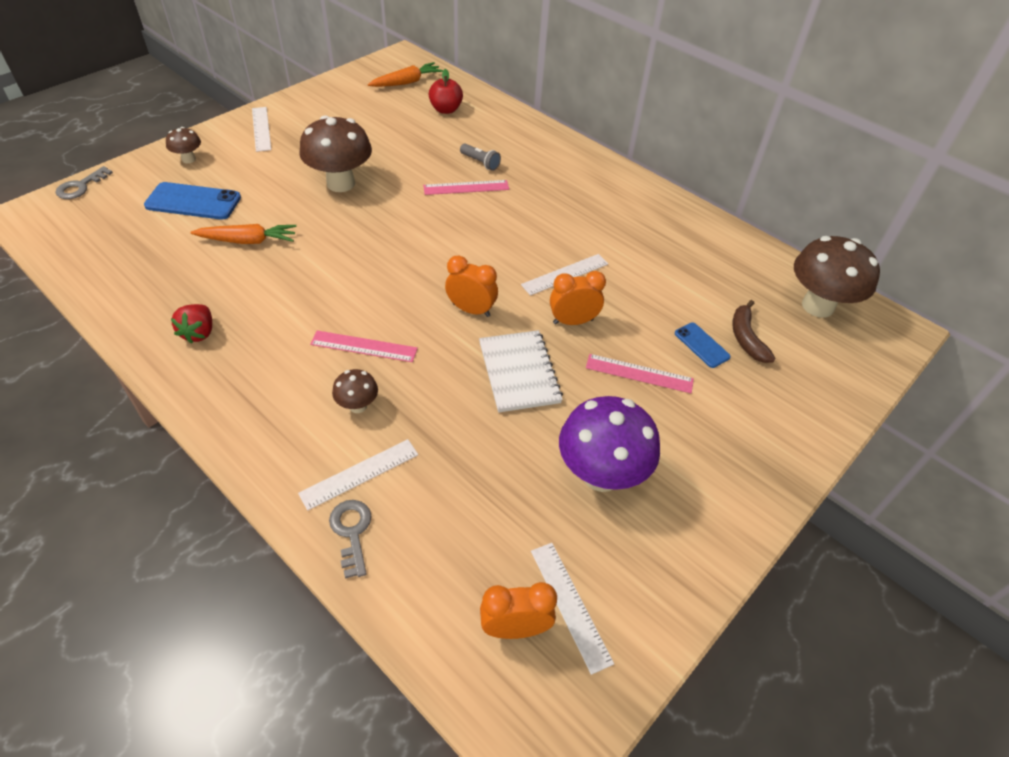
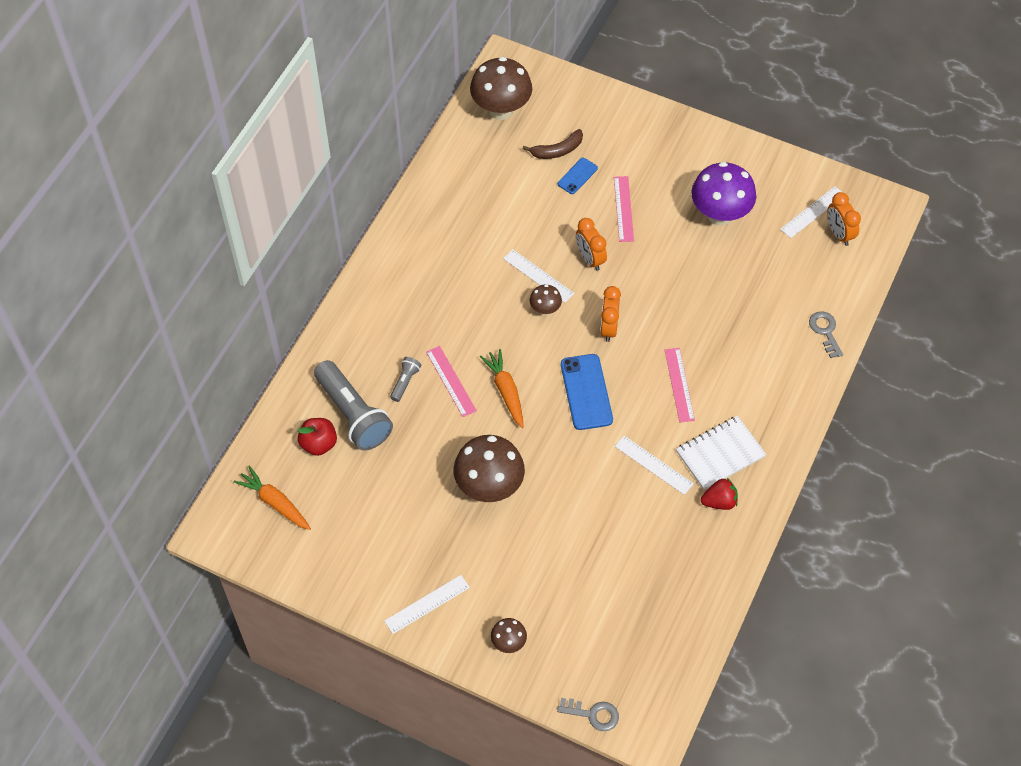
camera: 105 degrees left, 10 degrees up
blue phone [144,182,241,220] -> blue phone moved to [561,354,613,430]
orange carrot [191,224,297,244] -> orange carrot moved to [480,349,523,428]
white ruler [298,439,418,511] -> white ruler moved to [615,436,694,495]
grey key [329,500,371,579] -> grey key turned 105 degrees clockwise [809,311,843,358]
brown mushroom [332,369,378,413] -> brown mushroom moved to [530,284,562,315]
white notebook [479,330,563,413] -> white notebook moved to [676,416,767,490]
none -> grey flashlight [314,360,393,451]

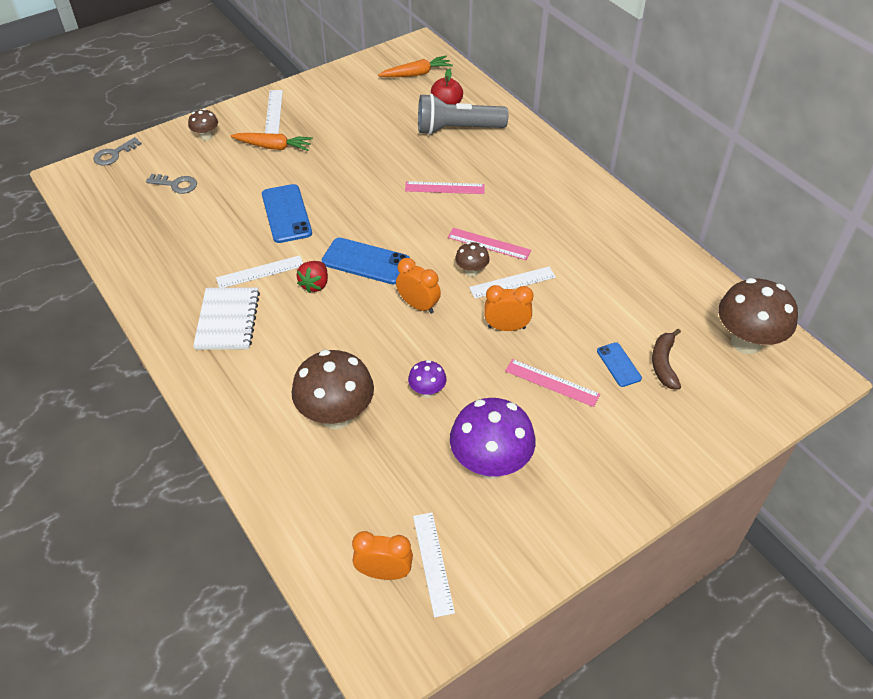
camera: 120 degrees right, 10 degrees down
grey flashlight [390,357,421,402] -> none
brown mushroom [454,435,525,502] -> brown mushroom moved to [292,350,374,429]
orange carrot [480,349,523,428] -> orange carrot moved to [231,133,313,151]
pink ruler [665,348,695,422] -> pink ruler moved to [448,228,531,260]
red strawberry [701,478,738,510] -> red strawberry moved to [296,261,328,293]
grey key [809,311,843,358] -> grey key moved to [146,174,197,194]
none -> blue phone [262,184,312,243]
none -> purple mushroom [408,360,447,398]

